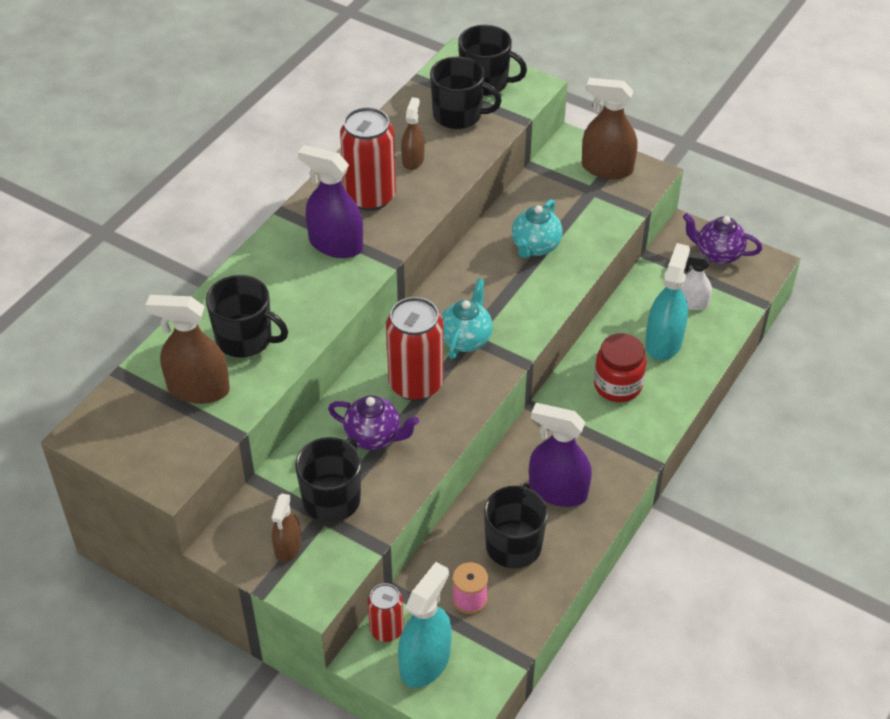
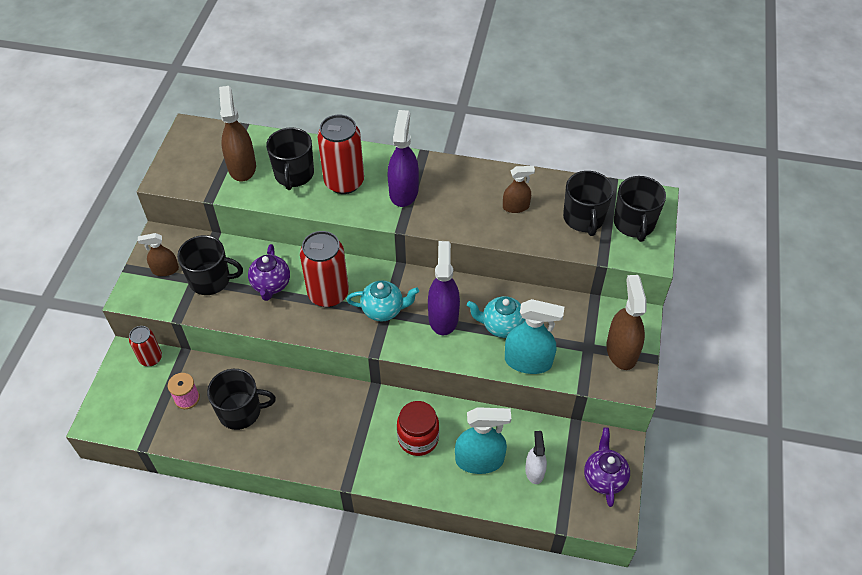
camera: 70 degrees right, 5 degrees up
red can [340,107,396,211] -> red can moved to [317,115,364,194]
turquoise spray bottle [398,562,452,688] -> turquoise spray bottle moved to [505,299,564,374]
purple spray bottle [529,403,592,507] -> purple spray bottle moved to [428,241,460,336]

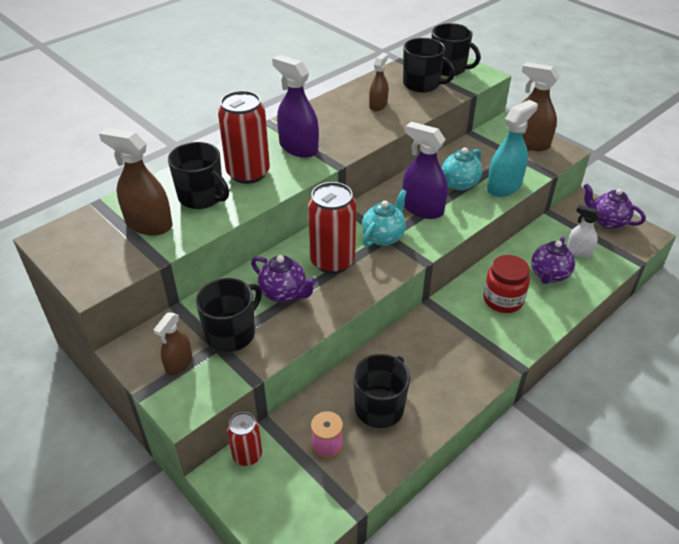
camera: 55 degrees left, 10 degrees down
turquoise spray bottle [455,407,511,474] -> purple teapot [531,237,575,284]

